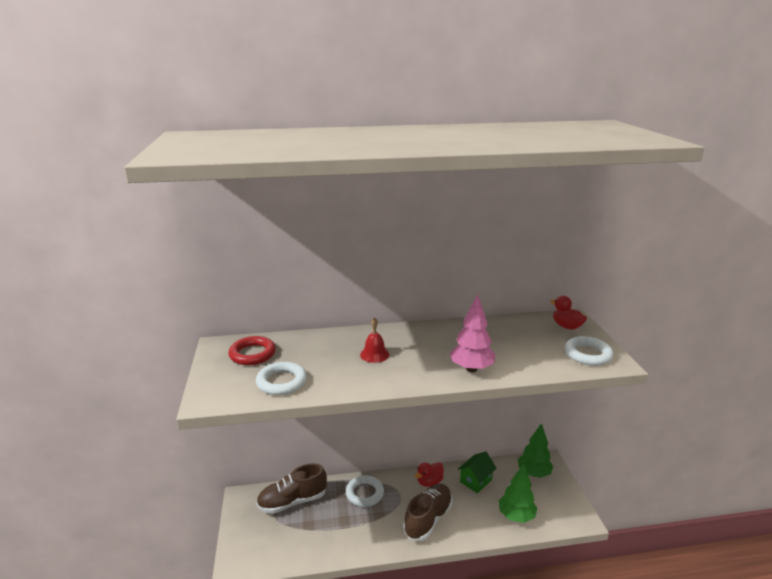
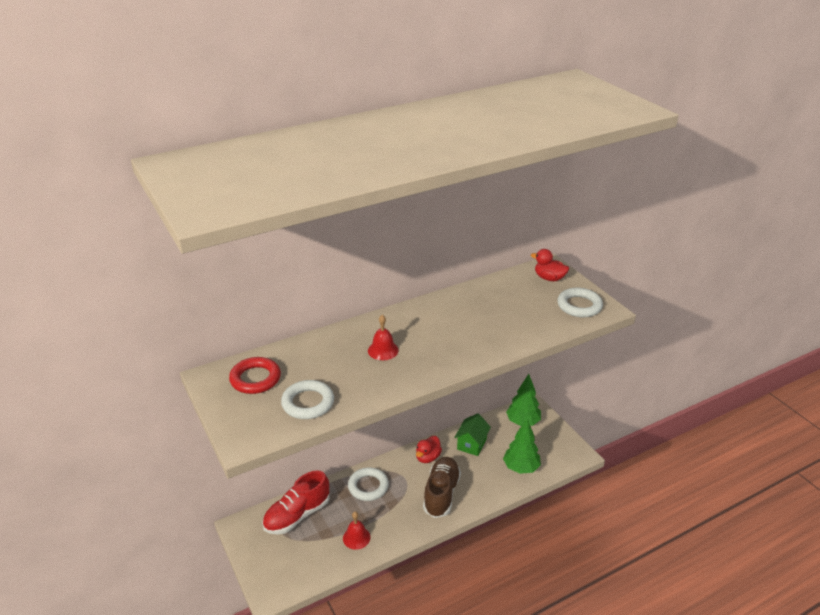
camera: 20 degrees left, 10 degrees up
brown shoe [256,463,327,514] -> red shoe [262,470,330,535]
pink tree [449,294,495,372] -> none
none -> red bell [343,511,371,550]

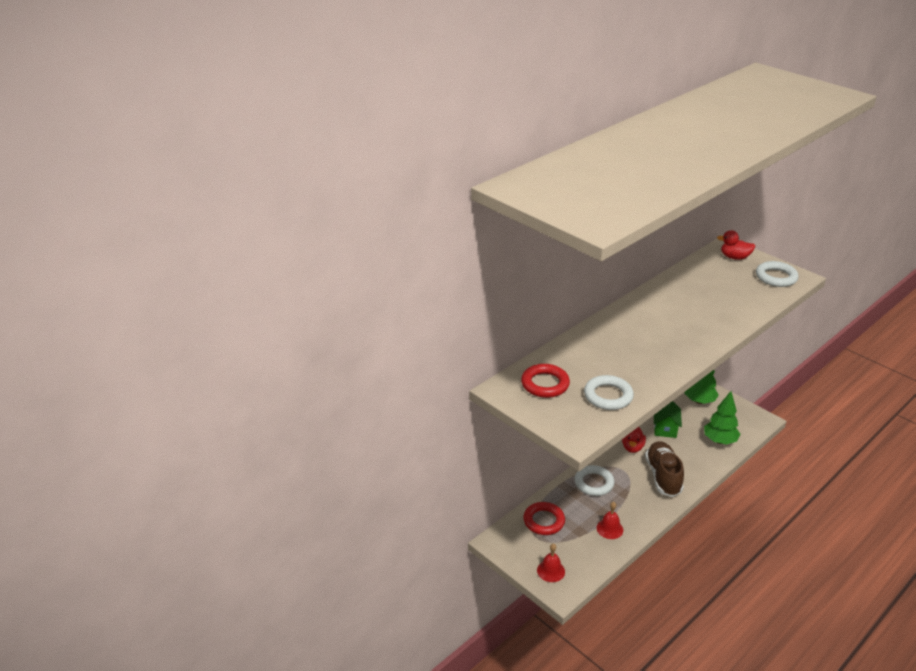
camera: 15 degrees left, 0 degrees up
red shoe [262,470,330,535] -> red ring [523,502,565,535]
red bell [368,315,399,360] -> red bell moved to [537,543,565,582]

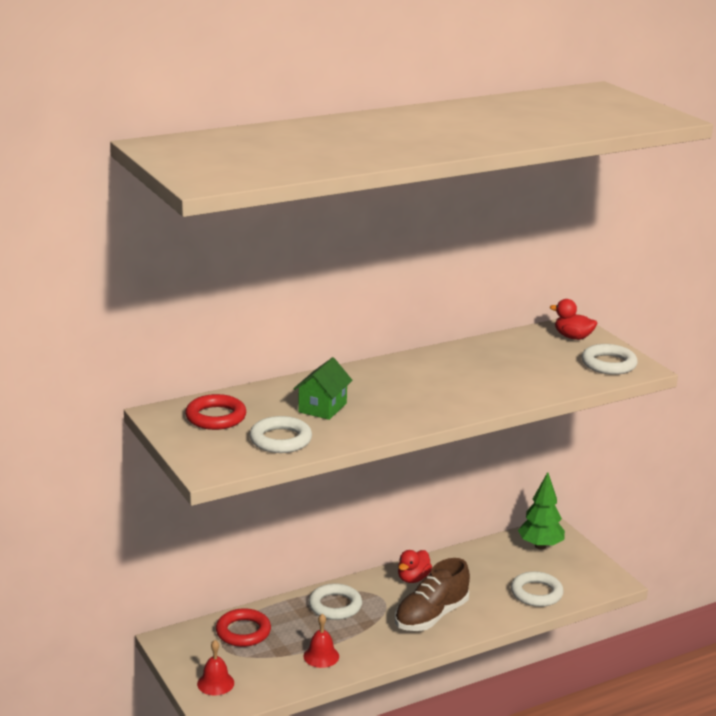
camera: 15 degrees right, 10 degrees down
brown shoe [645,441,684,497] -> brown shoe turned 150 degrees counterclockwise [395,558,470,631]
green house [654,401,682,438] -> green house moved to [294,357,352,420]
green tree [704,391,740,445] -> white ring [511,571,564,607]

